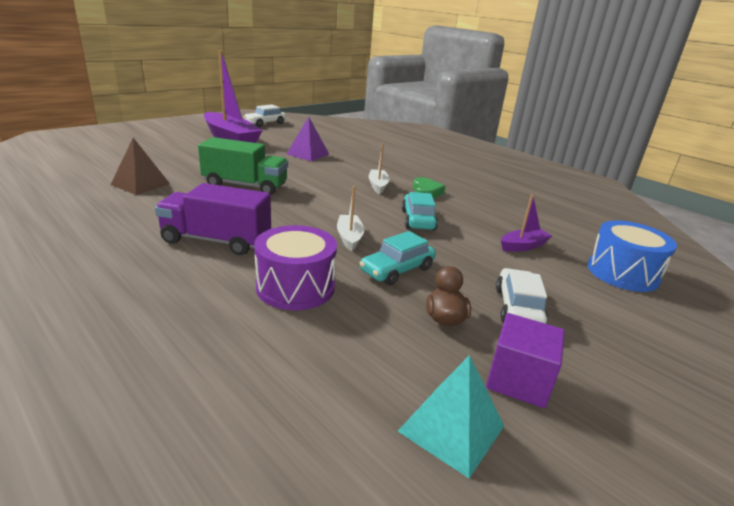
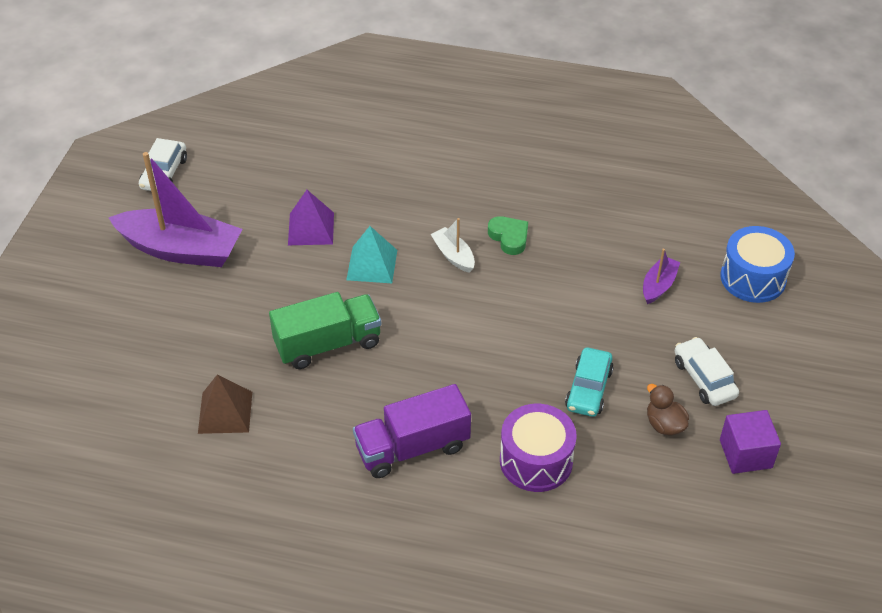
camera: 30 degrees left, 20 degrees up
white boat [337,186,364,251] -> none
turquoise pyramid [398,355,504,478] -> turquoise pyramid moved to [346,226,397,283]
turquoise car [402,192,438,230] -> none

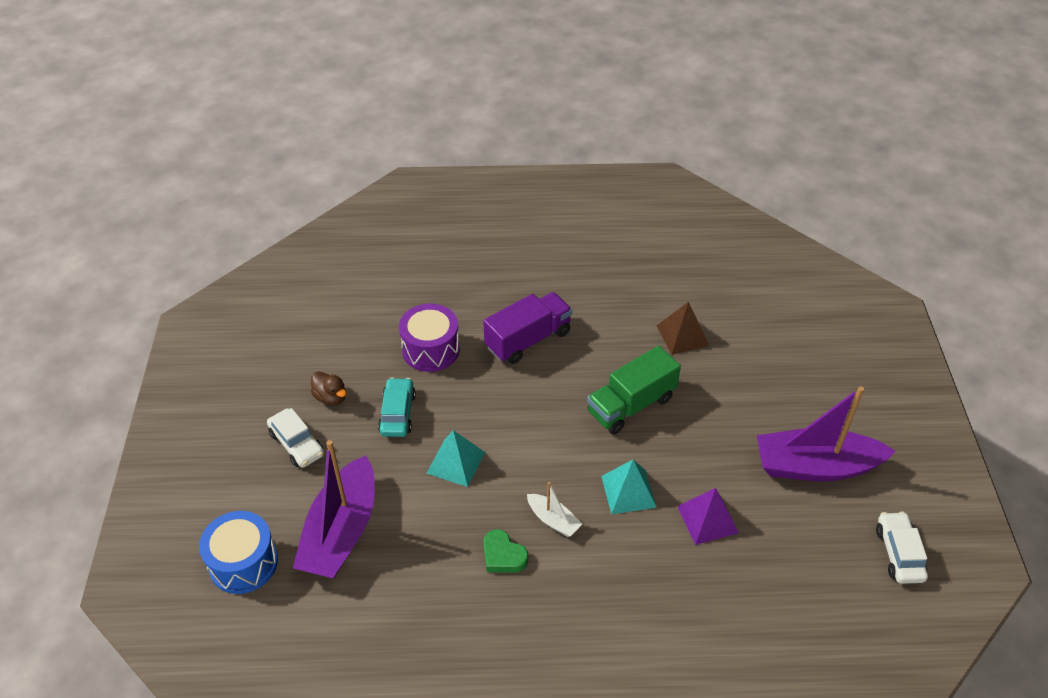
camera: 165 degrees right, 0 degrees up
purple boat [643,249,680,304] -> purple boat [293,440,375,578], size x2.17
purple cube [720,410,781,474] -> none
none -> turquoise pyramid [427,430,485,487]

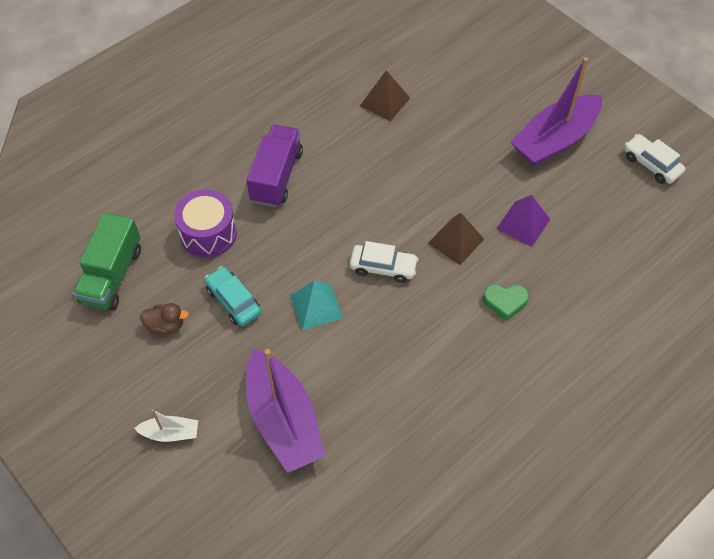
camera: 40 degrees left, 10 degrees up
blue drum [199,511,278,594] -> none
white car [267,408,324,468] -> white car moved to [350,241,419,283]
green heart [484,529,528,573] -> green heart moved to [483,284,529,321]
white boat [527,482,582,537] -> white boat moved to [134,409,198,442]
green truck [587,346,681,435] -> green truck moved to [73,213,141,311]
turquoise pyramid [601,460,657,514] -> brown pyramid [428,213,484,265]

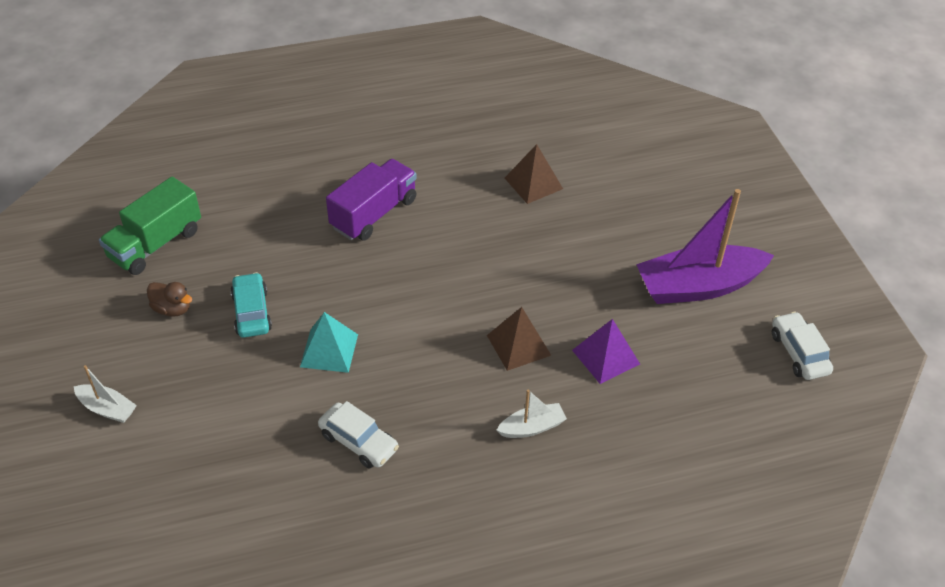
camera: 25 degrees right, 10 degrees down
purple drum [174,189,237,258] -> none
purple boat [246,348,326,473] -> none
white car [350,241,419,283] -> white car moved to [318,401,399,469]
green heart [483,284,529,321] -> white boat [497,390,567,438]

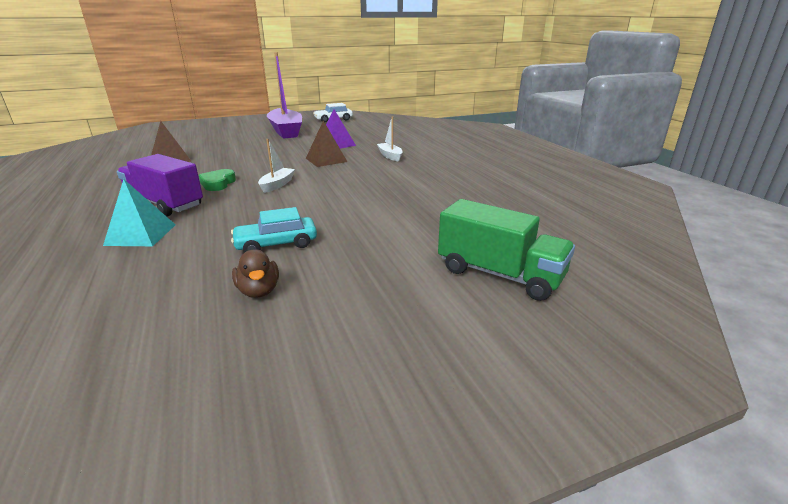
camera: 95 degrees left, 20 degrees down
white boat [74,365,137,423] -> white boat moved to [258,139,295,193]
green truck [99,177,201,275] -> green truck moved to [438,199,575,301]
brown duck [147,282,192,317] -> brown duck turned 135 degrees clockwise [232,249,279,298]
turquoise pyramid [300,312,358,373] -> turquoise pyramid moved to [103,179,176,246]
white car [318,401,399,469] -> none
none -> green heart [199,169,236,191]

